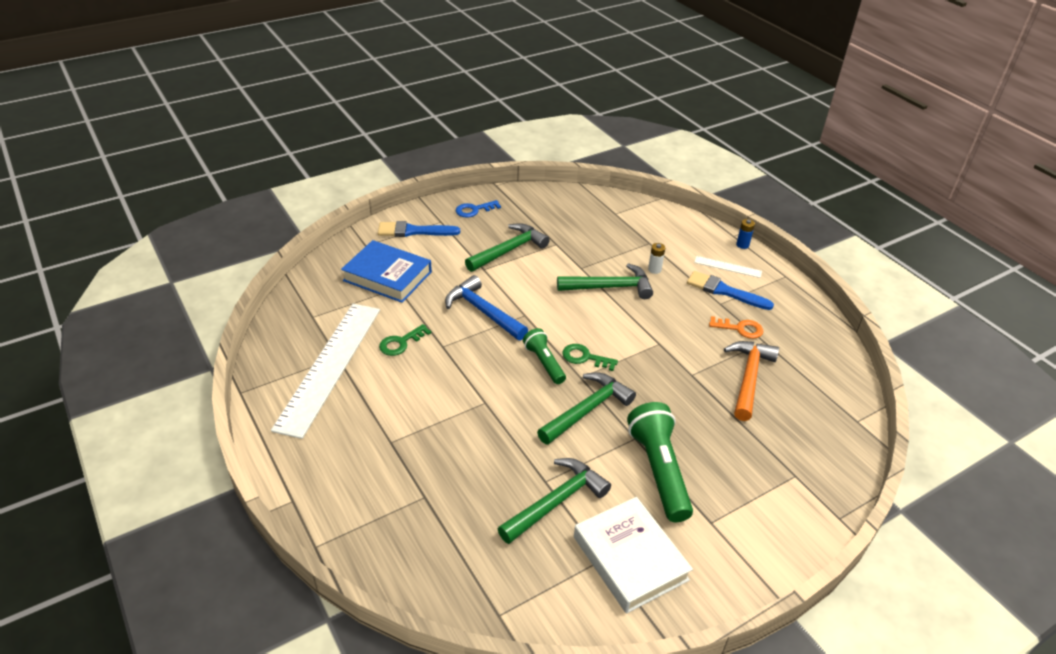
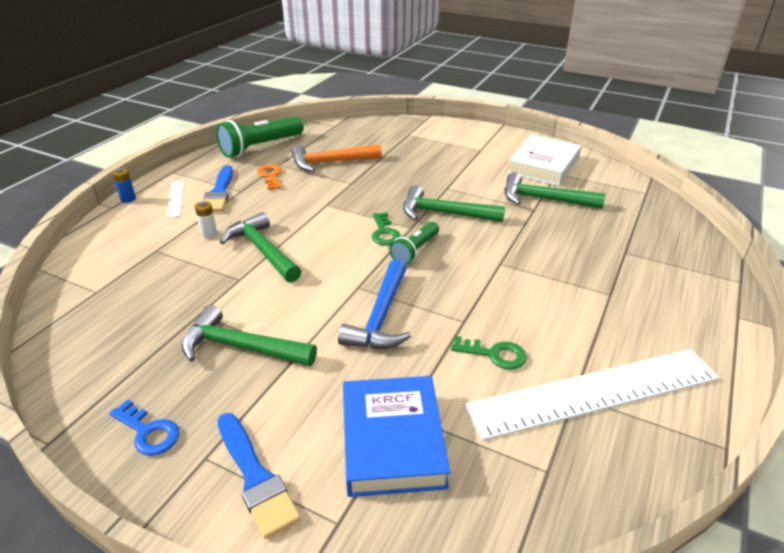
camera: 120 degrees left, 5 degrees down
green flashlight [627,402,693,522] -> green flashlight moved to [216,116,304,158]

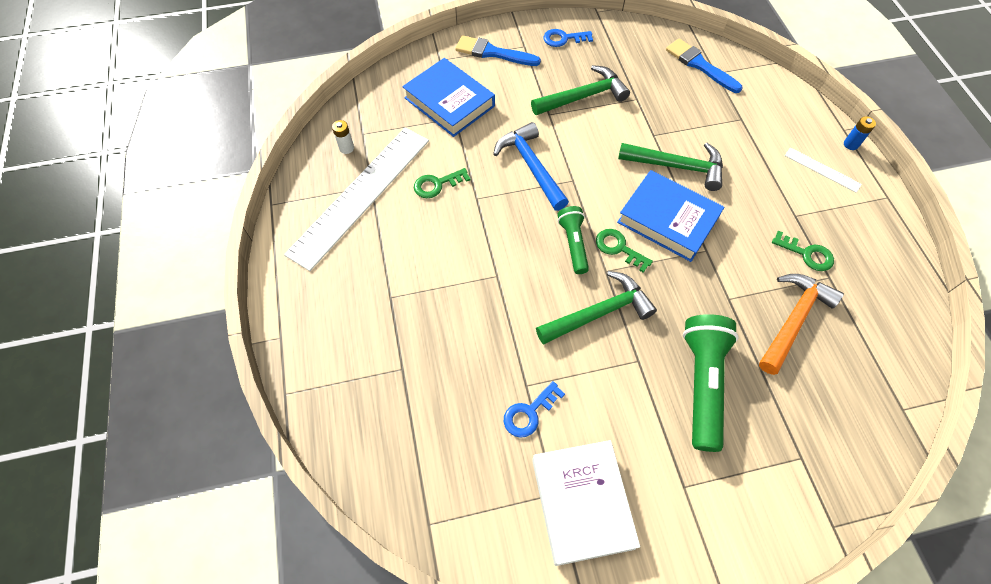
camera: 140 degrees right, 25 degrees up
white battery [195,201,217,239] -> white battery moved to [332,120,354,154]
blue brush [203,165,233,212] -> blue brush moved to [666,39,742,93]
green flashlight [216,116,304,158] -> green flashlight moved to [683,314,738,452]
orange key [257,164,282,190] -> green key [772,231,834,271]
green hammer [504,172,605,209] -> blue key [504,381,565,438]
none -> blue book [617,170,724,262]

